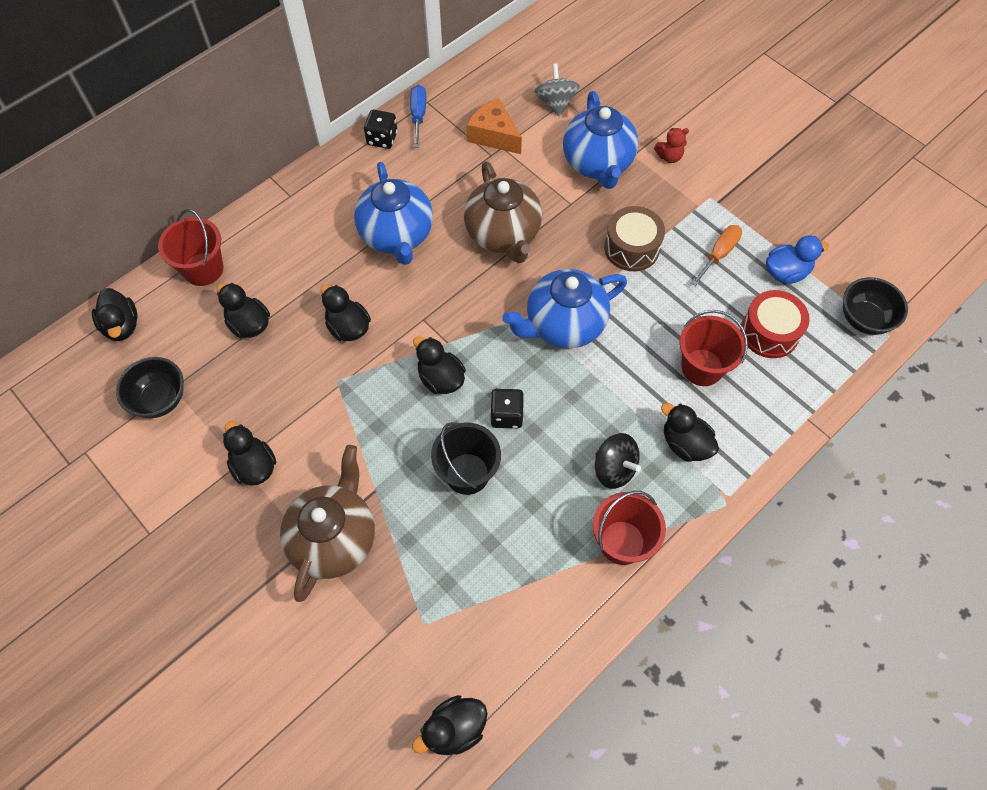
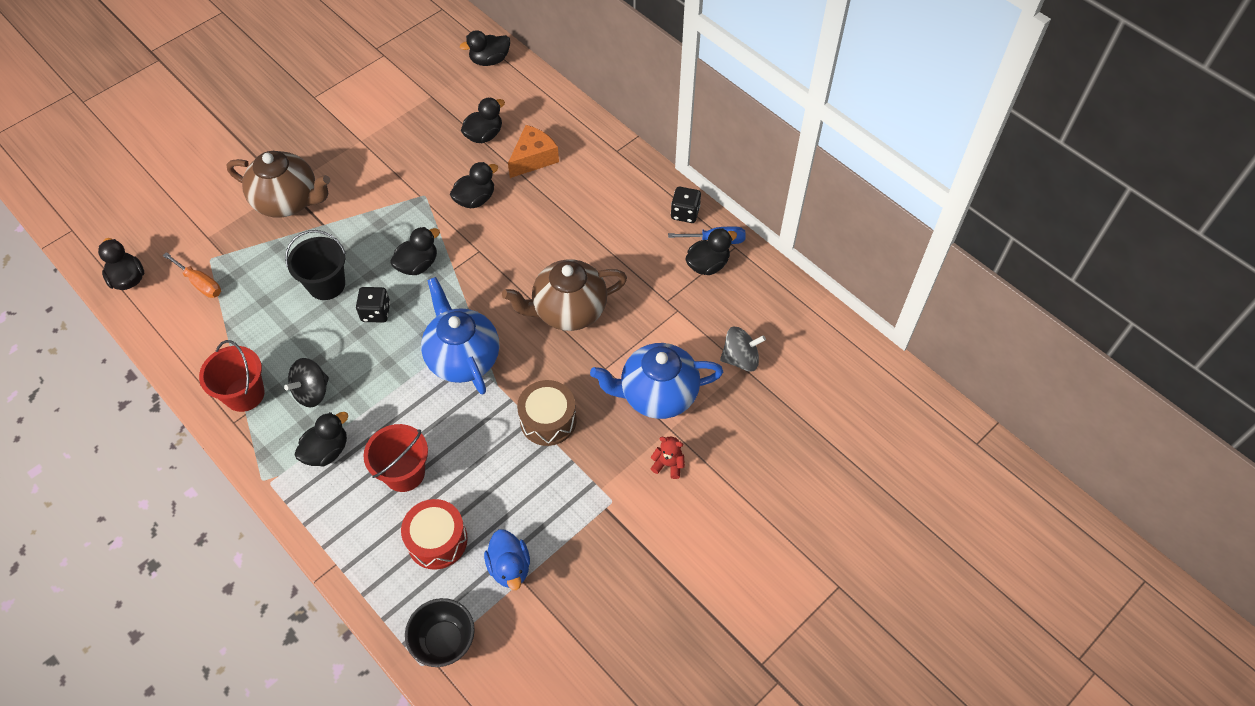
camera: 90 degrees right, 5 degrees down
black bowl [116,357,184,418] -> none
red bucket [158,209,223,286] -> none
black duck [223,421,276,486] -> black duck moved to [685,228,737,275]
blue teapot [354,162,433,265] -> none
orange cheese [467,98,522,154] -> orange cheese moved to [508,125,559,178]
red teddy bear [654,128,689,163] -> red teddy bear turned 120 degrees clockwise [650,436,685,479]
orange screwdriver [691,225,742,286] -> orange screwdriver moved to [162,252,221,298]

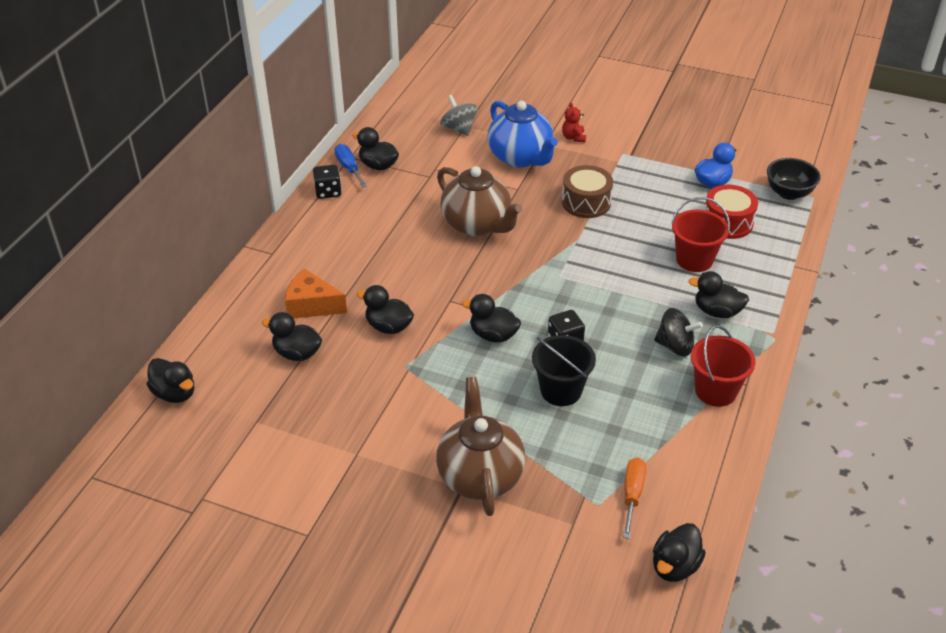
camera: 115 degrees left, 15 degrees down
blue teapot [421,277,499,394] -> none

